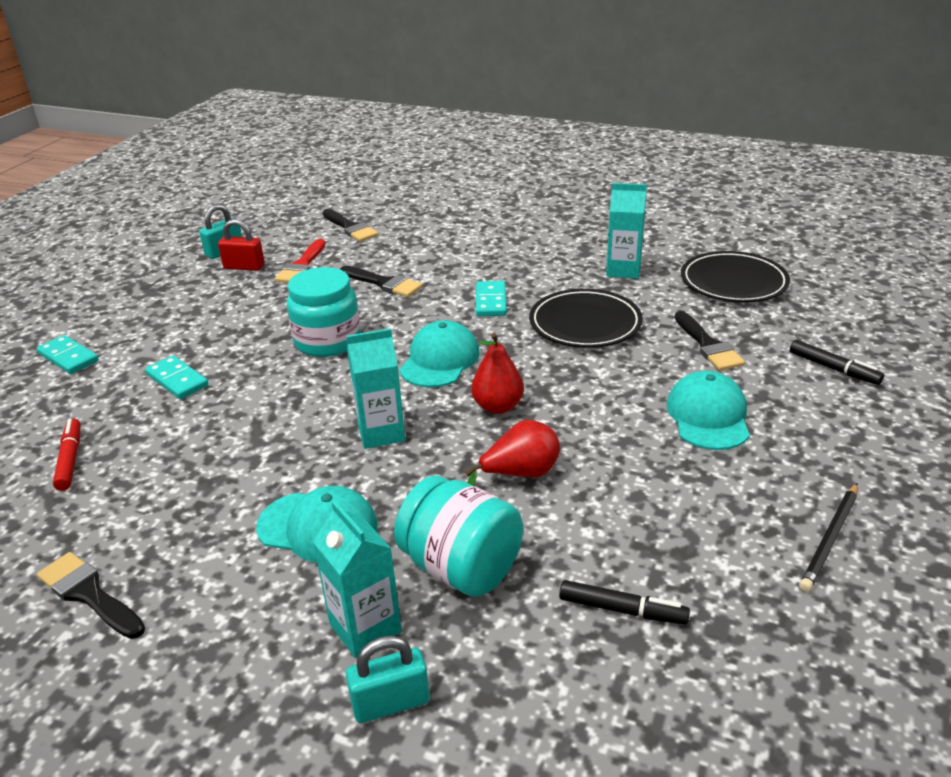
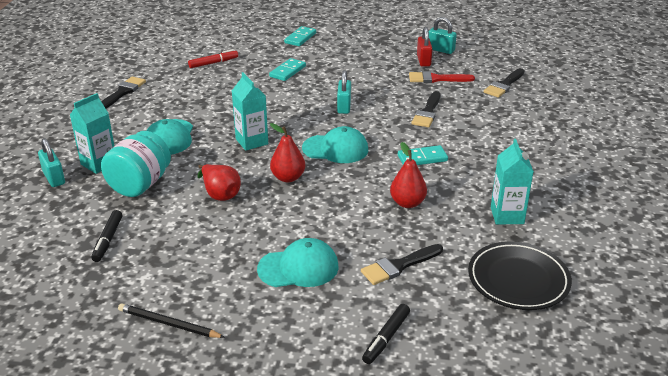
camera: 75 degrees right, 0 degrees up
turquoise jar [287,267,361,357] -> turquoise padlock [337,70,351,114]
black plate [529,289,643,348] -> red pear [390,142,427,208]

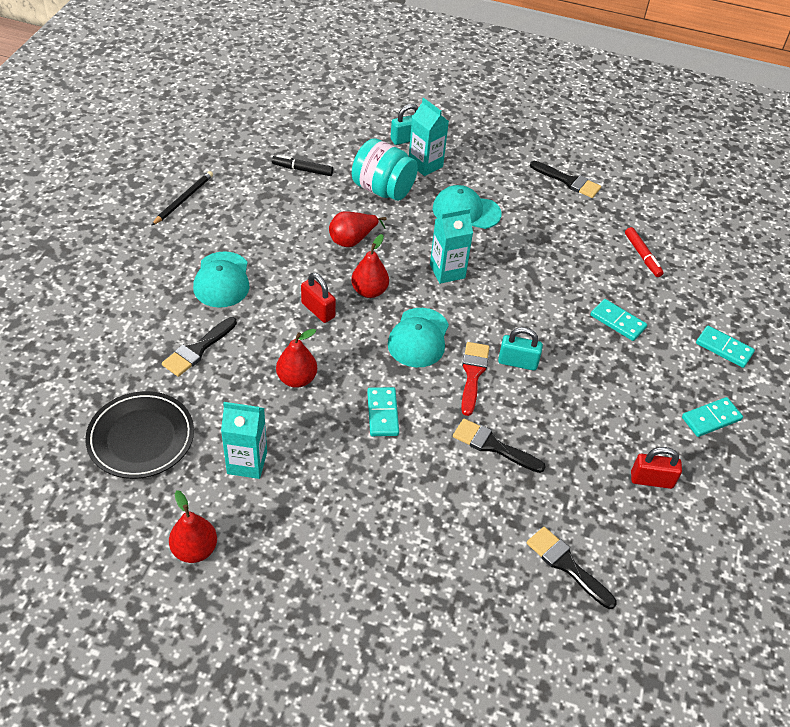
camera: 95 degrees right, 15 degrees up
black brush [361,244,443,285] -> black brush turned 120 degrees counterclockwise [162,317,237,377]
black marker [362,304,410,364] -> none
red brush [409,71,475,83] -> red brush moved to [461,342,489,416]
turquoise padlock [429,17,457,54] -> none
none -> red pear [169,490,217,563]
none -> red padlock [301,273,336,323]
none -> turquoise domino [682,397,743,437]

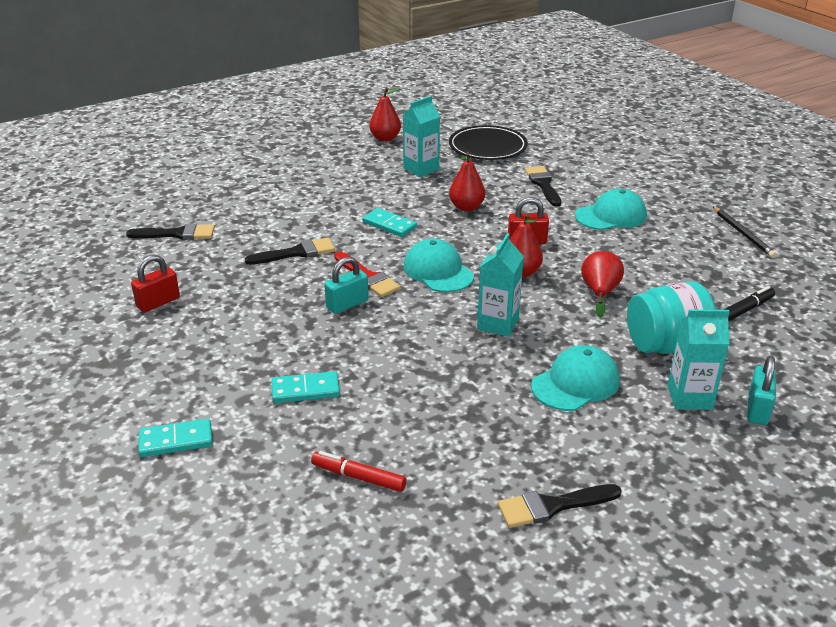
camera: 135 degrees right, 15 degrees down
turquoise cap [193,251,250,308] -> turquoise cap turned 120 degrees clockwise [575,189,647,230]
turquoise domino [682,397,743,437] -> none

